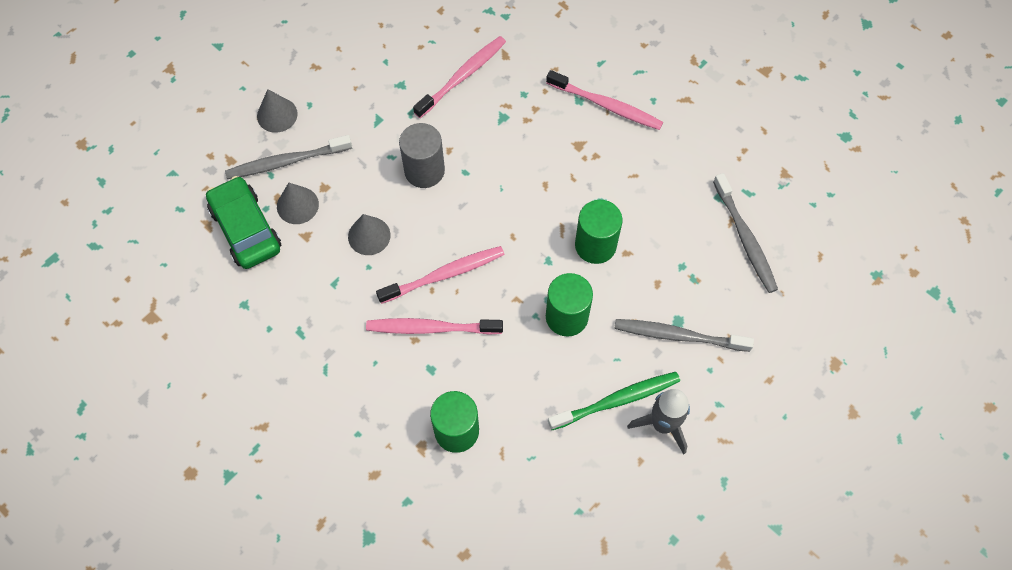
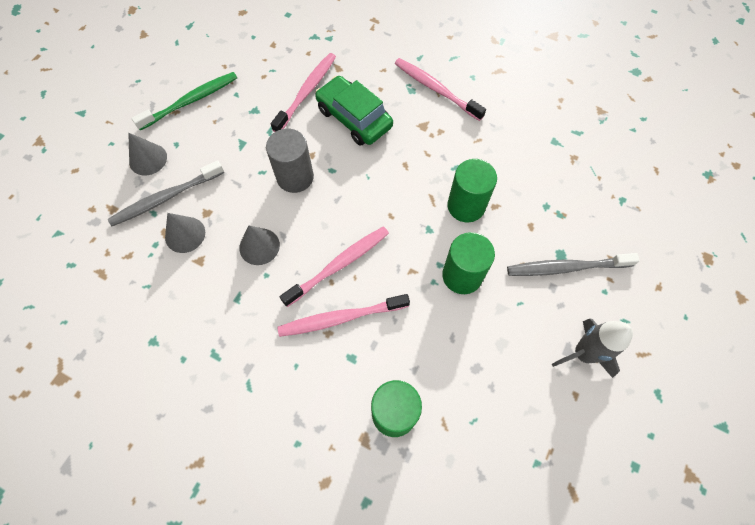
camera: 15 degrees left, 0 degrees up
green car [206,176,281,269] -> green car moved to [315,76,393,146]
pink toothbrush [546,70,663,130] -> pink toothbrush turned 150 degrees counterclockwise [395,58,486,121]
green toothbrush [548,372,680,430] -> green toothbrush moved to [131,72,237,130]
grey toothbrush [713,173,778,293] -> none

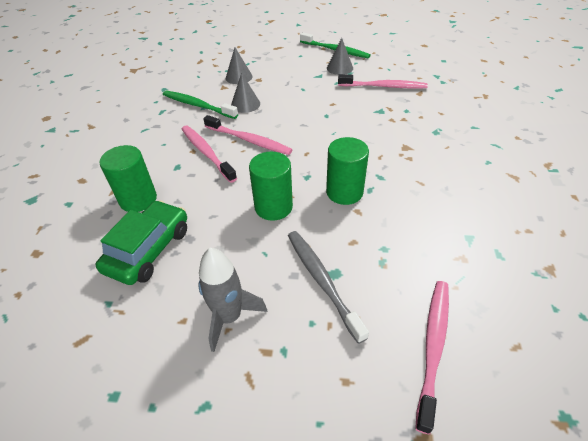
camera: 70 degrees right, 20 degrees down
grey toothbrush [108,160,224,226] -> none
grey cone [128,133,167,175] -> grey cone moved to [327,38,353,75]
grey cylinder [266,129,314,193] -> none
green car [315,76,393,146] -> green car moved to [96,200,187,285]
pink toothbrush [395,58,486,121] -> pink toothbrush moved to [415,281,449,434]
none -> green toothbrush [163,91,238,119]

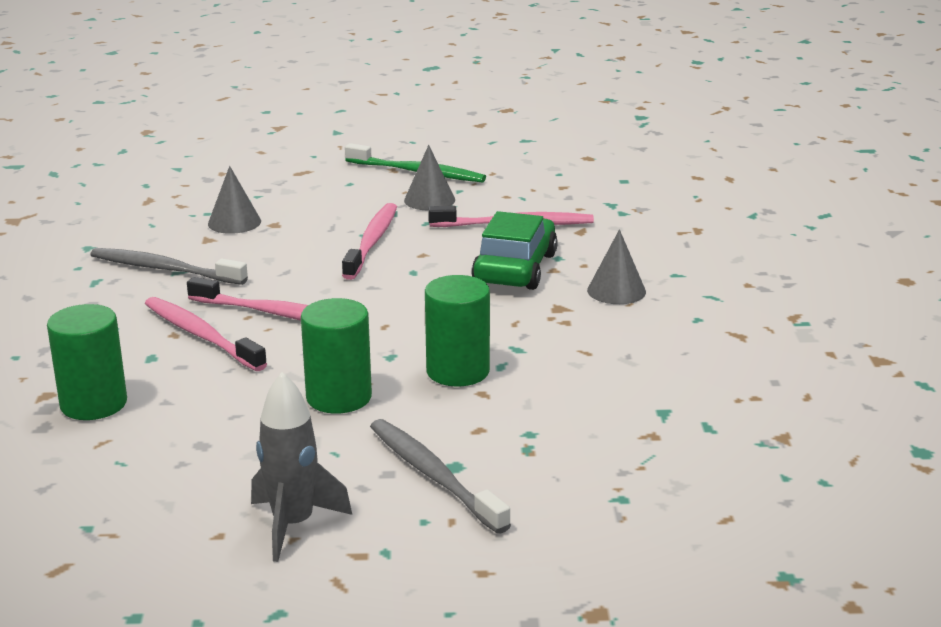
camera: 10 degrees left, 20 degrees down
green car [96,200,187,285] -> green car moved to [471,211,558,290]
green toothbrush [163,91,238,119] -> grey toothbrush [90,248,248,285]
grey cone [231,73,260,113] -> grey cone moved to [587,229,646,304]
pink toothbrush [415,281,449,434] -> pink toothbrush moved to [342,203,397,280]

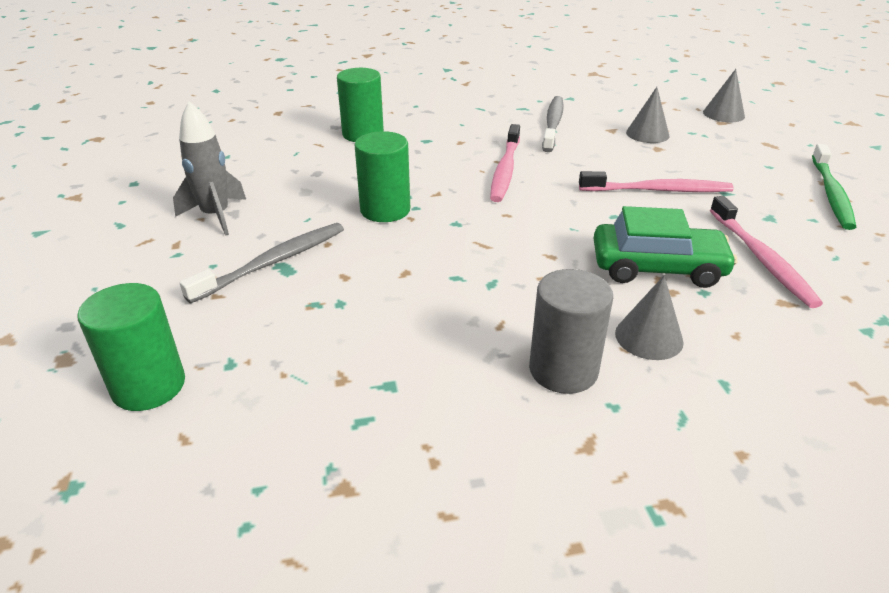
camera: 80 degrees right, 10 degrees up
pink toothbrush [145,297,267,371] -> none
grey cone [404,145,455,211] -> grey cone moved to [703,69,745,122]
green cylinder [425,275,490,387] -> green cylinder moved to [77,283,185,411]
none -> grey cylinder [529,269,613,394]

